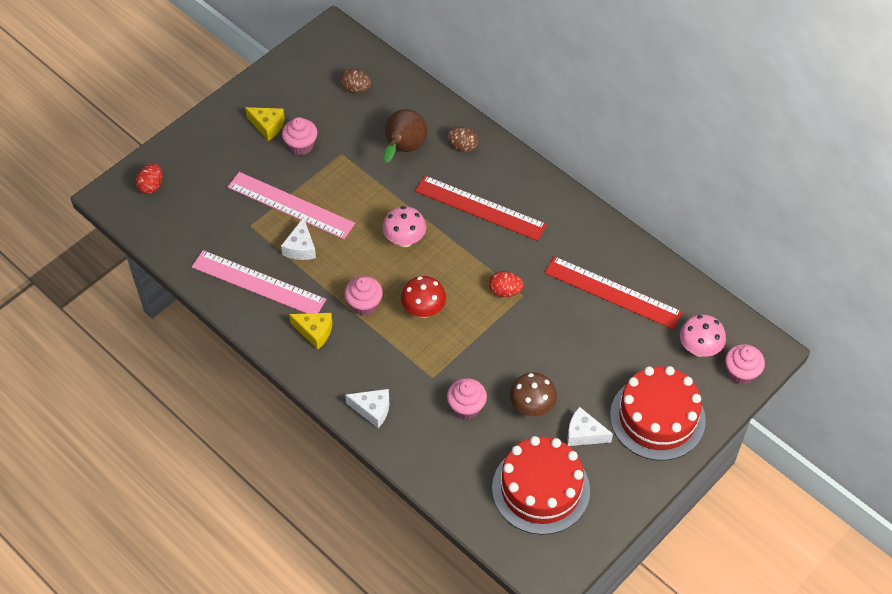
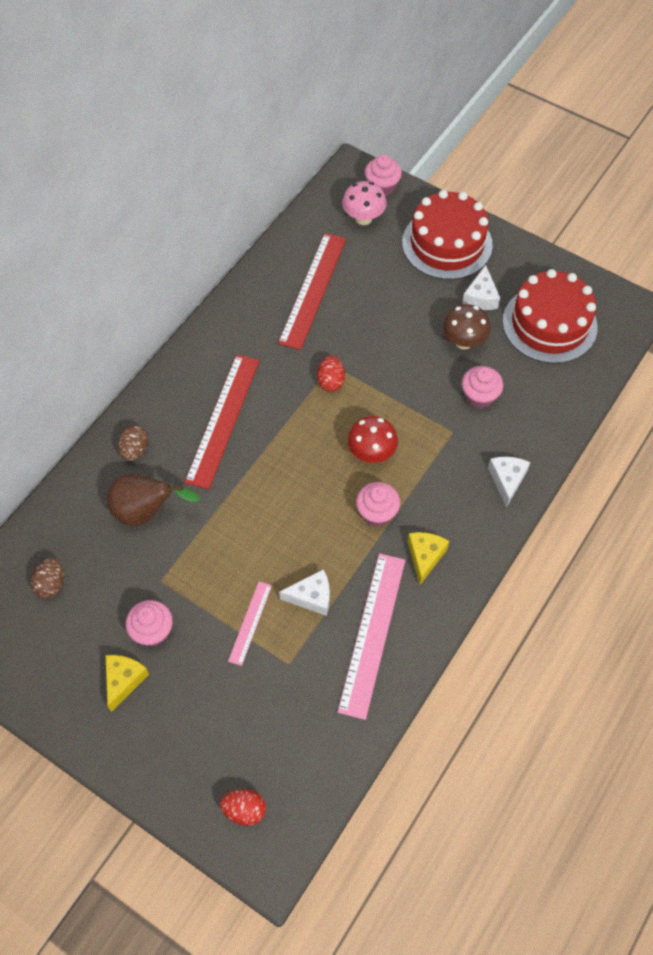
camera: 100 degrees left, 5 degrees up
pink ruler [228,172,355,239] -> pink ruler [228,582,272,666], size x0.52
pink mushroom [382,206,426,247] -> none

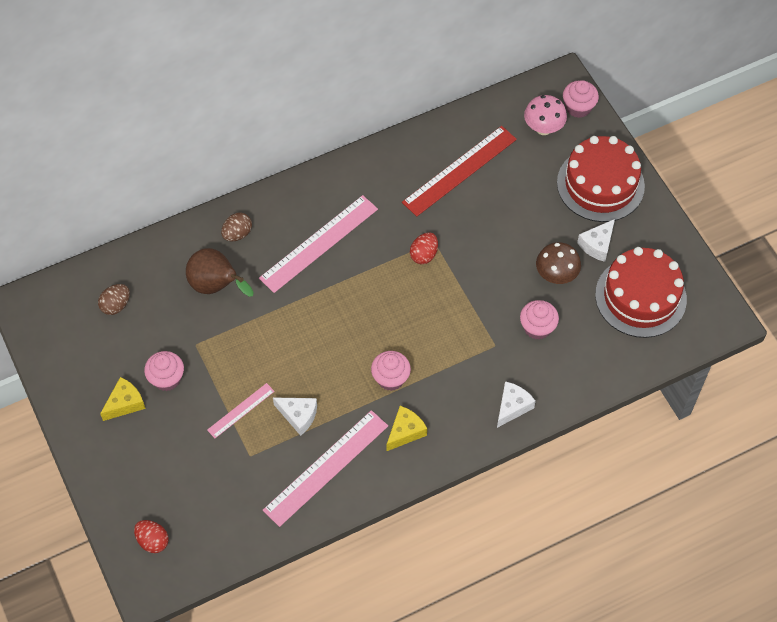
camera: 30 degrees right, 0 degrees up
red ruler [185,354,260,489] -> pink ruler [259,195,378,293]
red mushroom [347,416,398,463] -> none

